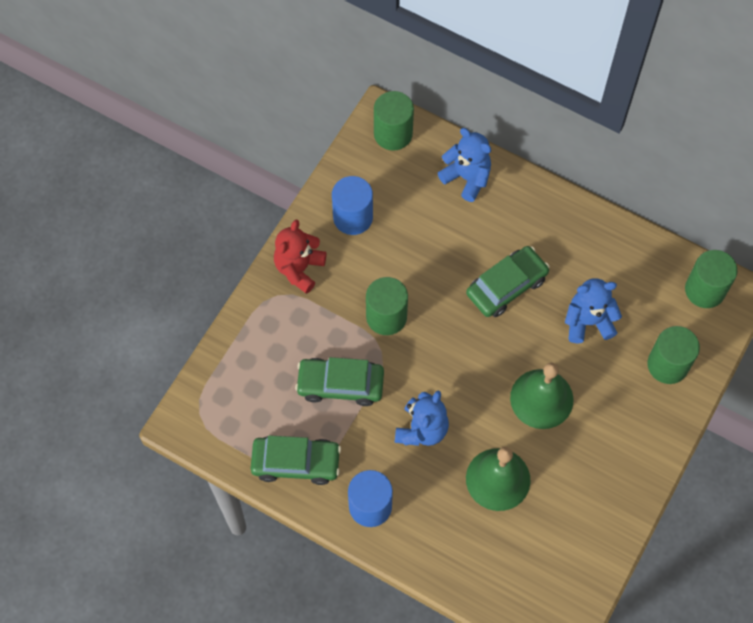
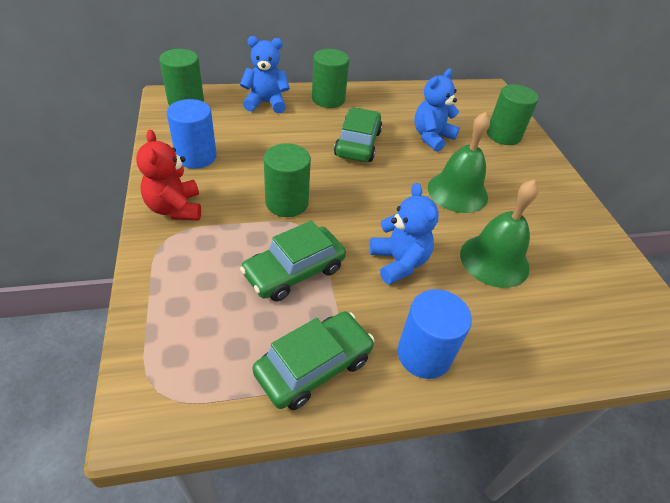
camera: 45 degrees left, 20 degrees down
green cylinder [685,250,738,308] -> green cylinder moved to [312,49,349,108]

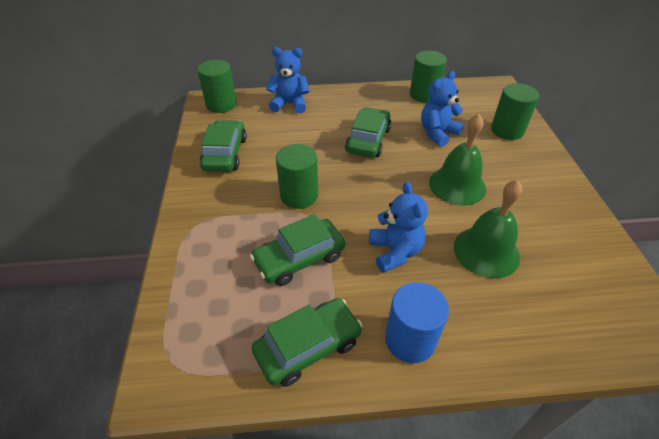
camera: 10 degrees right, 0 degrees up
red teddy bear [136,130,201,220] -> none
blue cylinder [167,99,217,169] -> green car [200,120,247,172]
green cylinder [312,49,349,108] -> green cylinder moved to [410,51,447,103]

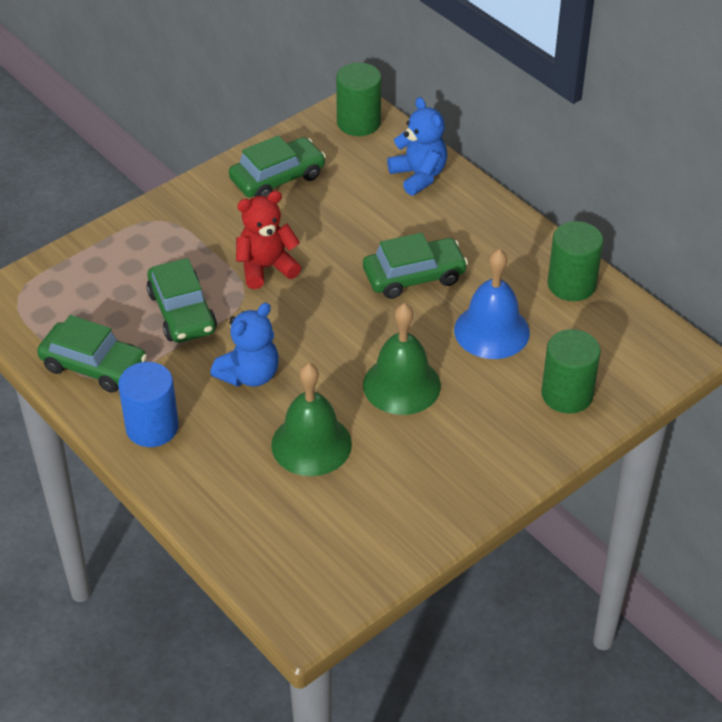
camera: 55 degrees right, 0 degrees up
green car [250,214,345,286] -> green car turned 135 degrees counterclockwise [147,258,217,343]
green cylinder [276,144,318,209] -> red teddy bear [236,191,301,289]
blue teddy bear [421,71,464,147] -> blue bell [454,249,530,359]

